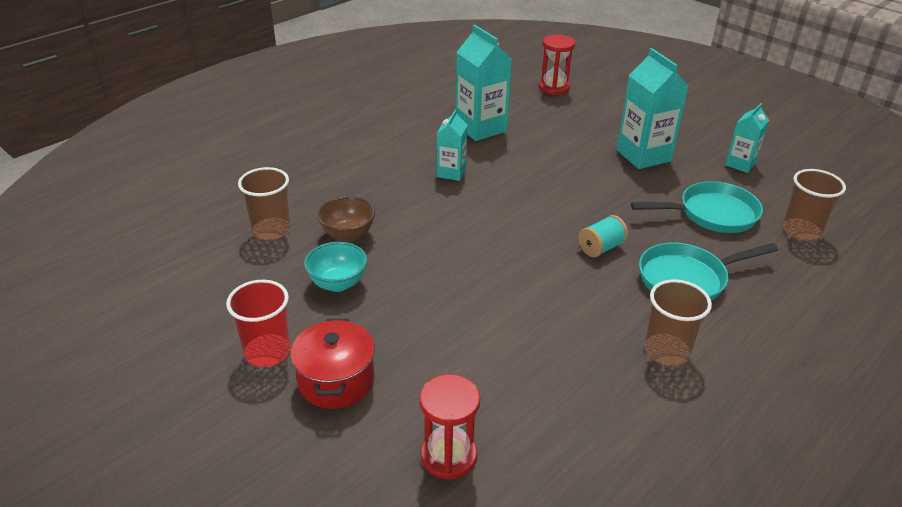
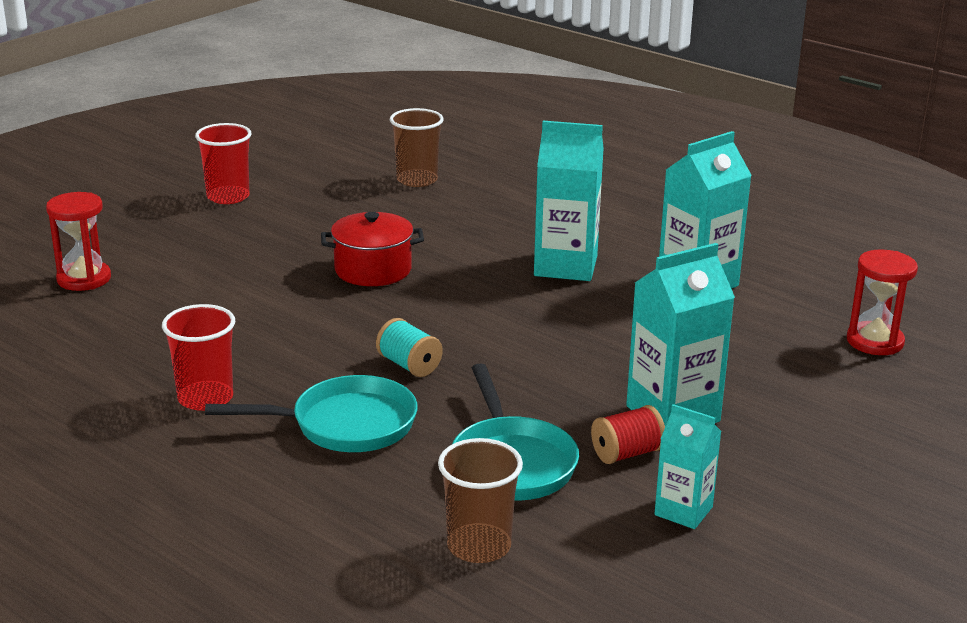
camera: 85 degrees right, 10 degrees down
red pot [290,319,375,409] -> red pot moved to [321,212,424,286]
turquoise bowl [304,242,367,292] -> none
brown bowl [317,196,376,242] -> none
turquoise carton [437,109,467,181] -> turquoise carton [534,121,604,281], size x1.70
turquoise pan [639,242,778,301] -> turquoise pan turned 105 degrees clockwise [205,375,418,452]
brown cup [645,279,712,366] -> red cup [162,304,235,411]
none -> red spool [591,405,665,464]

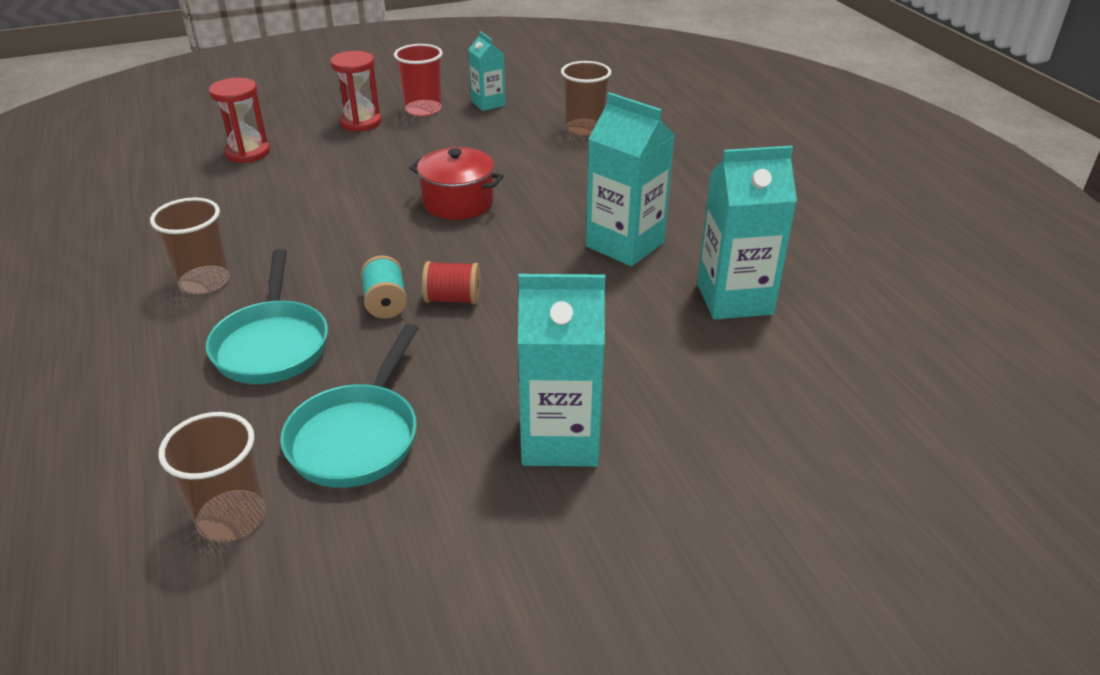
camera: 30 degrees right, 10 degrees up
red cup [162,304,235,411] -> brown cup [150,197,230,294]
turquoise pan [205,375,418,452] -> turquoise pan turned 60 degrees clockwise [206,249,328,384]
red spool [591,405,665,464] -> red spool moved to [422,261,481,304]
turquoise carton [655,404,721,529] -> turquoise carton moved to [468,31,506,111]
red hourglass [847,250,918,355] -> red hourglass moved to [330,51,382,132]

